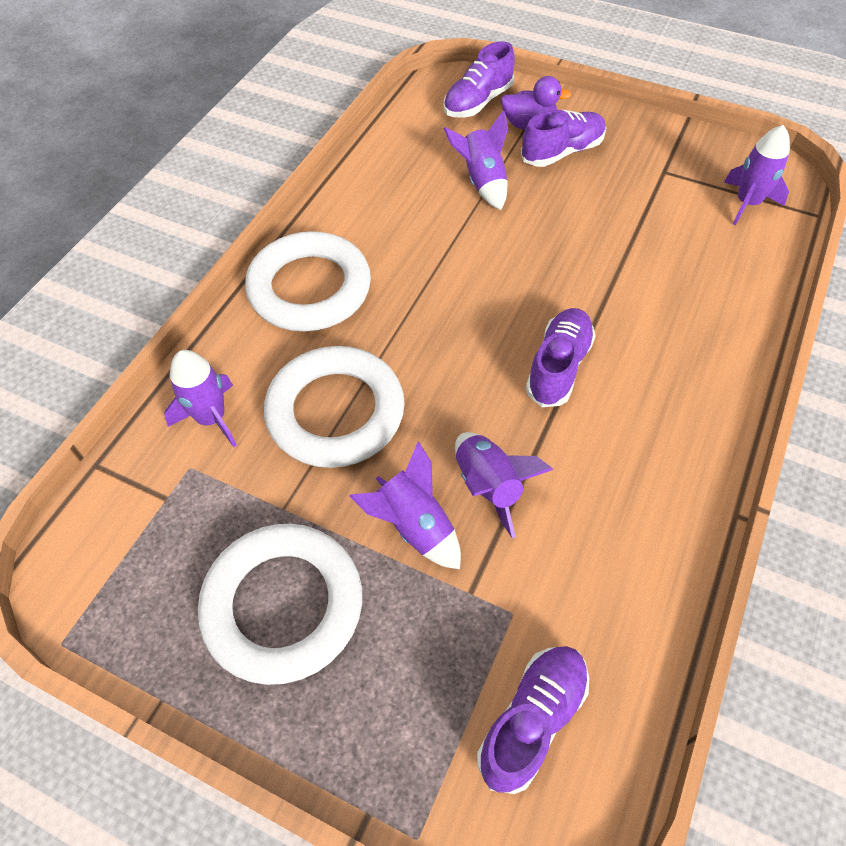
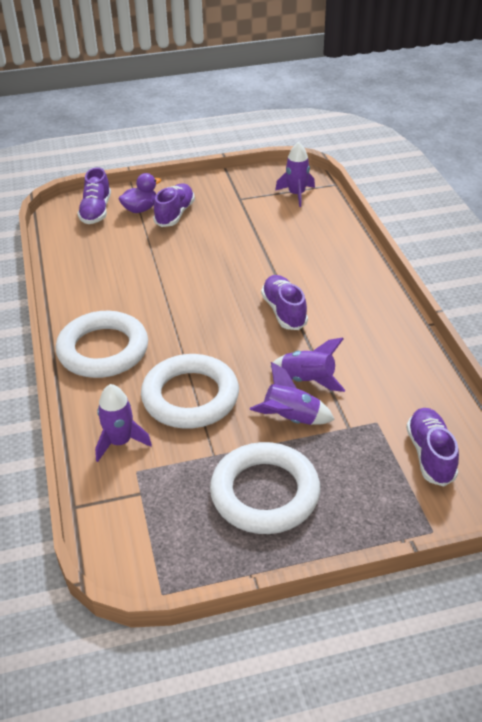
camera: 40 degrees left, 15 degrees down
purple rocket [444,110,508,210] -> none

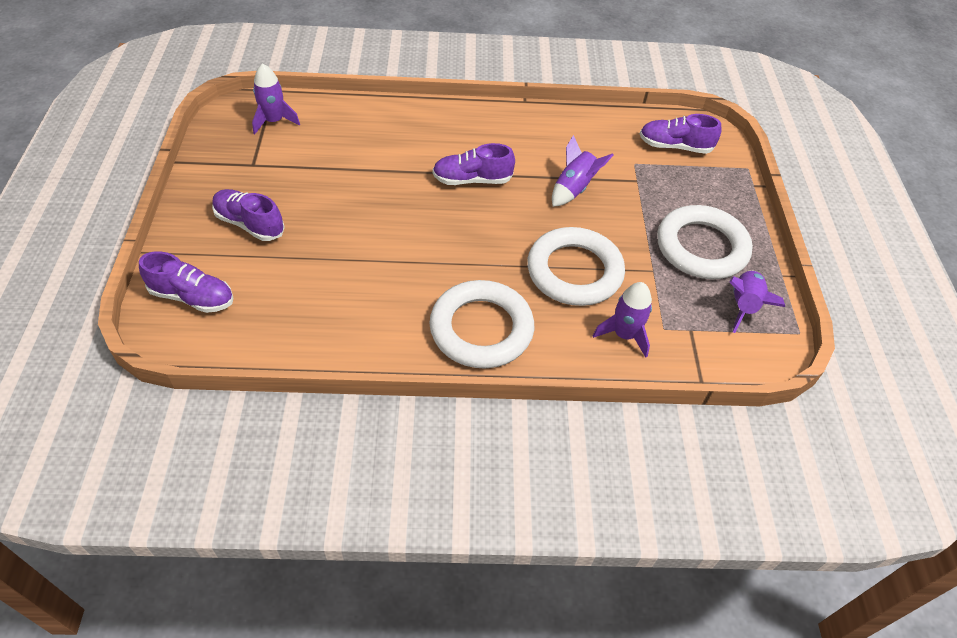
camera: 80 degrees left, 10 degrees up
purple duck [118,173,161,213] -> none
purple rocket [250,362,335,425] -> purple rocket moved to [729,271,785,333]

